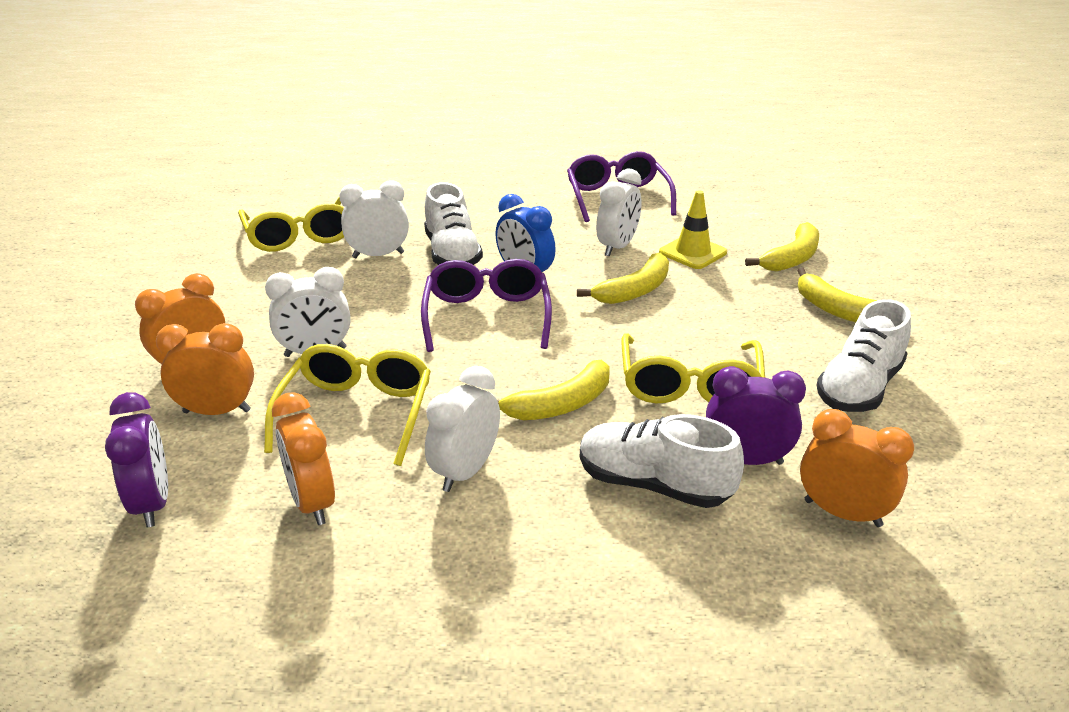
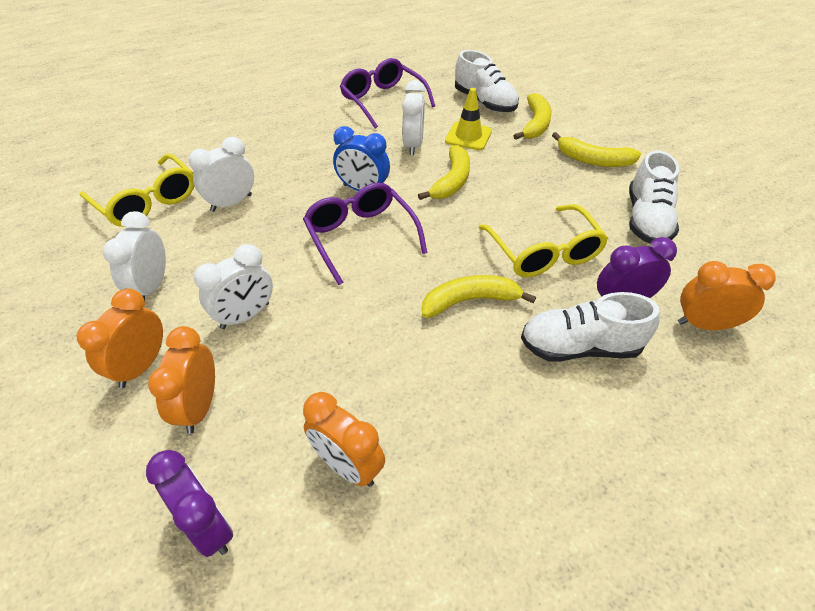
camera: 25 degrees left, 15 degrees up
orange clock [156,323,254,415] -> orange clock turned 60 degrees counterclockwise [148,326,215,434]
yellow glasses [264,344,431,466] -> none
white shoe [424,182,483,265] -> white shoe moved to [455,50,519,113]
white clock [425,366,500,492] -> white clock moved to [103,211,166,300]
yellow banana [497,360,609,420] -> yellow banana turned 135 degrees counterclockwise [422,275,536,318]

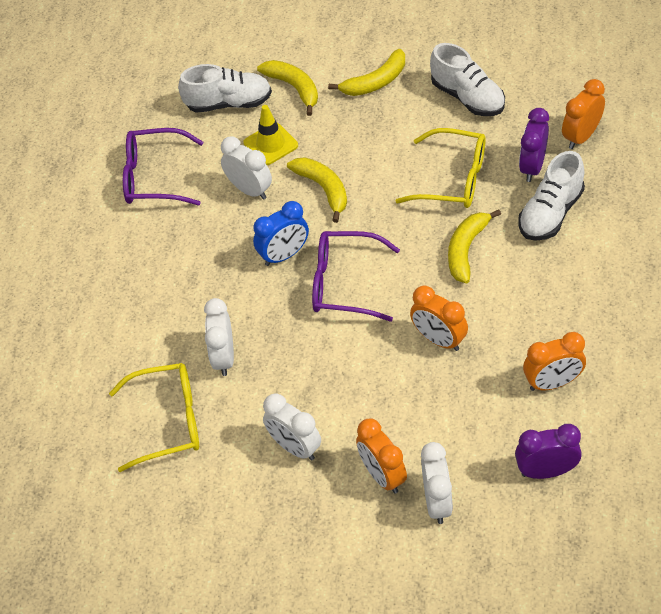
camera: 50 degrees left, 5 degrees up
orange clock [148,326,215,434] -> orange clock moved to [410,285,468,351]
white clock [194,244,273,329] -> white clock moved to [421,442,453,524]

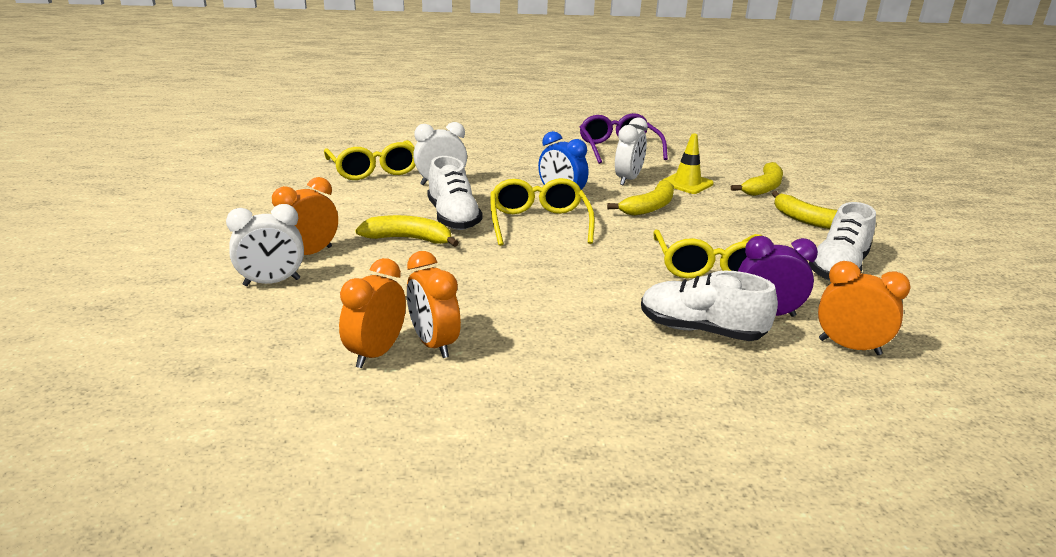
camera: 70 degrees right, 25 degrees down
white shoe [178,64,272,113] -> white shoe moved to [427,156,482,230]
white clock [263,393,321,460] -> none
purple glasses [312,231,400,322] -> yellow glasses [490,178,595,246]
orange clock [410,285,468,351] -> orange clock moved to [339,258,406,368]
yellow banana [448,209,501,283] -> yellow banana moved to [355,215,459,247]
purple clock [515,424,582,479] -> none

